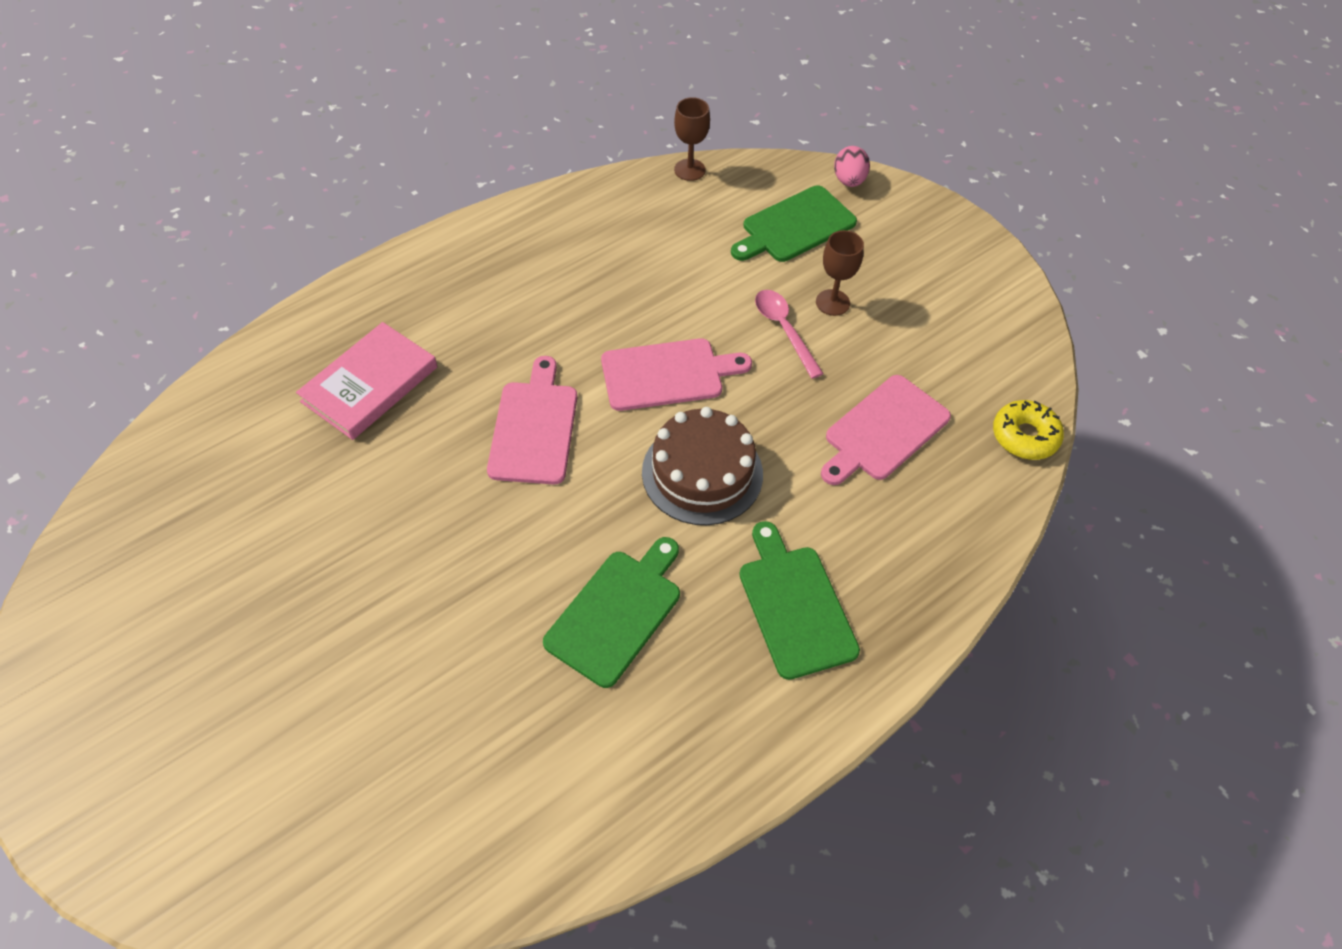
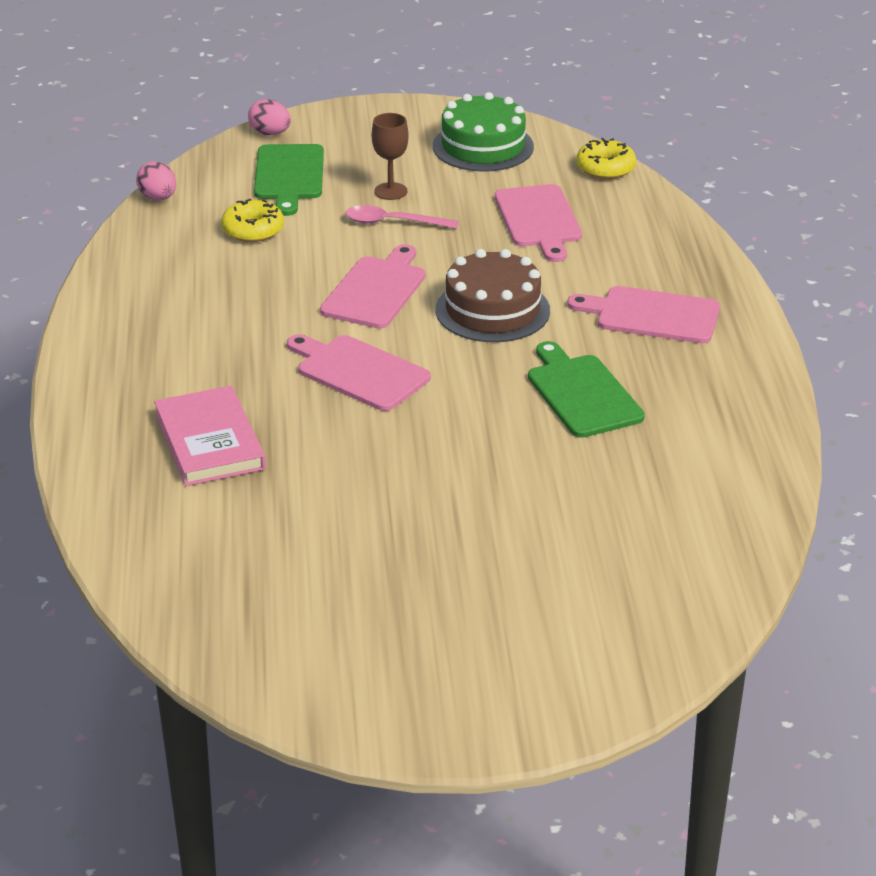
camera: 55 degrees left, 20 degrees down
brown goblet [674,97,710,181] -> pink egg [136,161,176,200]
green cutting board [739,521,860,680] -> pink cutting board [567,286,720,343]
none -> yellow donut [221,199,284,242]
none -> green cake [433,92,534,171]

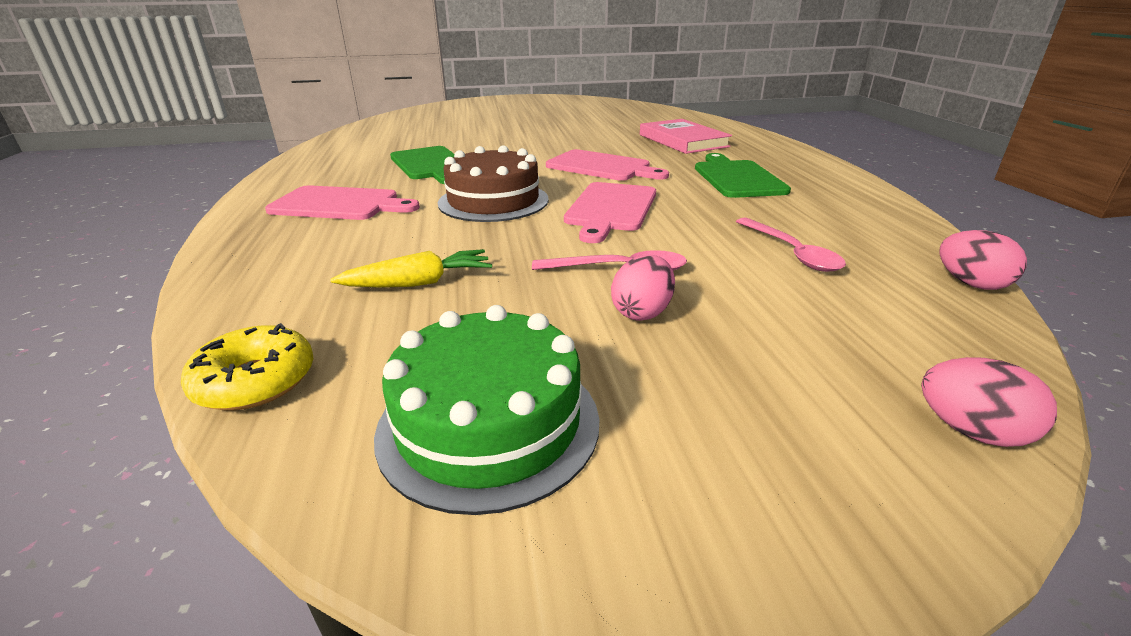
camera: 175 degrees right, 5 degrees down
yellow donut [221,199,284,242] -> pink spoon [736,218,846,272]
green cutting board [254,144,324,216] -> green cutting board moved to [695,153,791,198]
brown goblet [372,113,409,200] -> pink egg [611,254,675,321]
pink cutting board [495,184,582,262] -> yellow carrot [330,249,492,288]

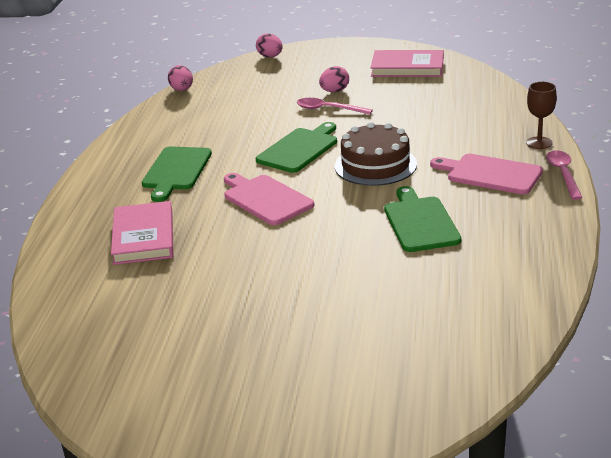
camera: 160 degrees left, 0 degrees up
yellow donut [181,323,314,410] -> none
yellow carrot [330,249,492,288] -> none
green cake [374,305,599,515] -> pink book [371,50,444,77]
pink cutting board [564,182,656,243] -> green cutting board [256,122,337,173]
pink spoon [736,218,846,272] -> pink spoon moved to [546,150,582,200]
none -> brown goblet [526,82,557,149]

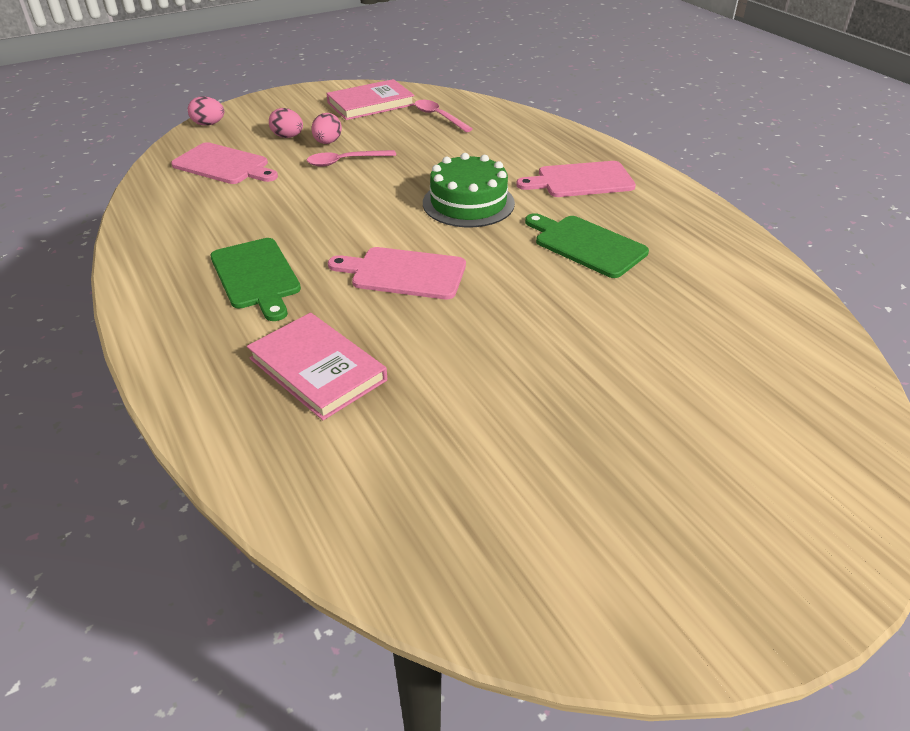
camera: 40 degrees left, 10 degrees up
pink egg [168,65,193,91] -> pink egg moved to [269,108,303,138]
green cutting board [256,122,337,173] -> none
brown cake [335,122,417,186] -> green cake [423,153,515,227]
brown goblet [526,82,557,149] -> none
pink spoon [546,150,582,200] -> pink spoon moved to [415,100,473,132]
none -> pink cutting board [171,142,278,184]

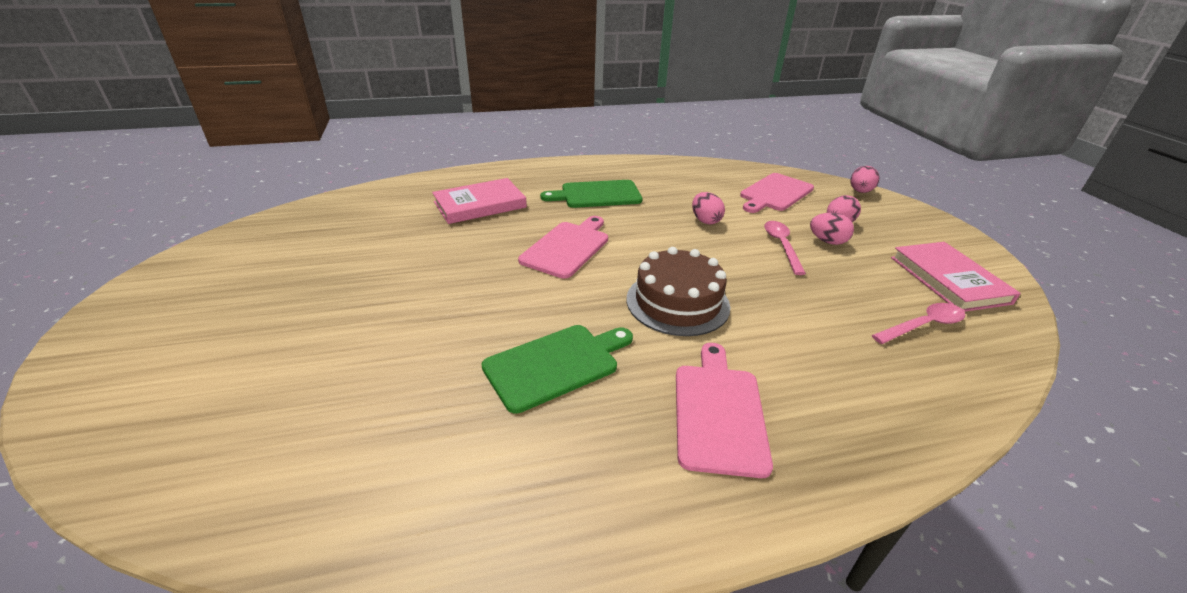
camera: 105 degrees right, 5 degrees down
green cake [423,153,515,227] -> brown cake [627,247,730,336]
none -> pink egg [692,192,725,224]

